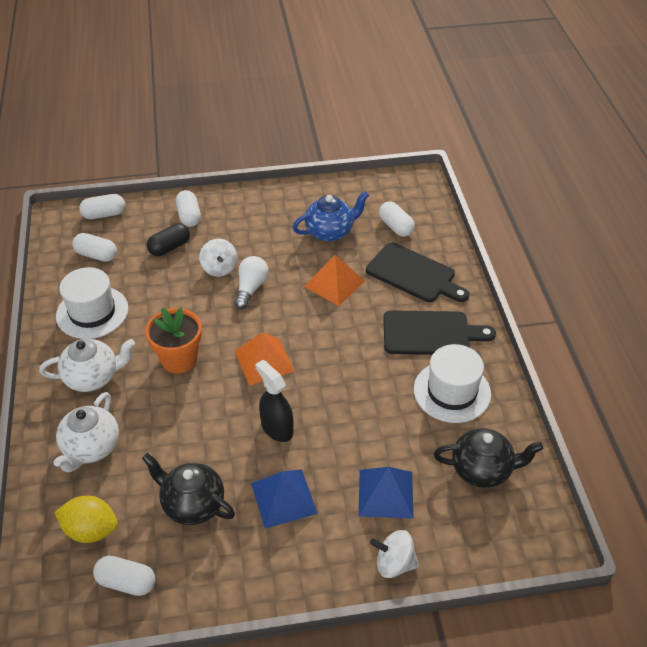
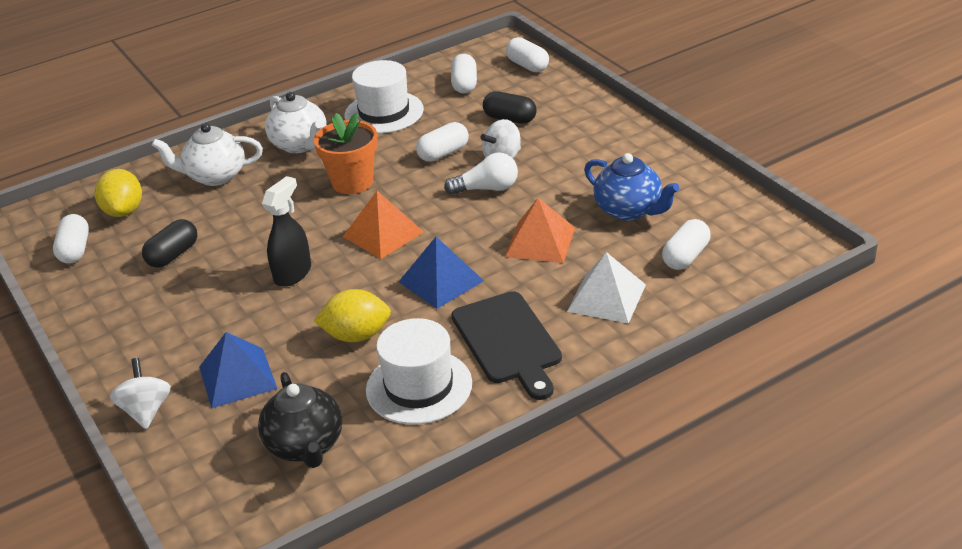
camera: 70 degrees right, 10 degrees down
black teapot [142,453,235,525] -> black capsule [142,219,197,268]
white capsule [176,190,201,227] -> white capsule moved to [416,122,469,162]
blue pyramid [251,469,318,529] -> blue pyramid moved to [399,237,484,309]
black cutting board [366,242,469,302] -> white pyramid [567,252,646,324]
none -> yellow lemon [314,289,391,342]

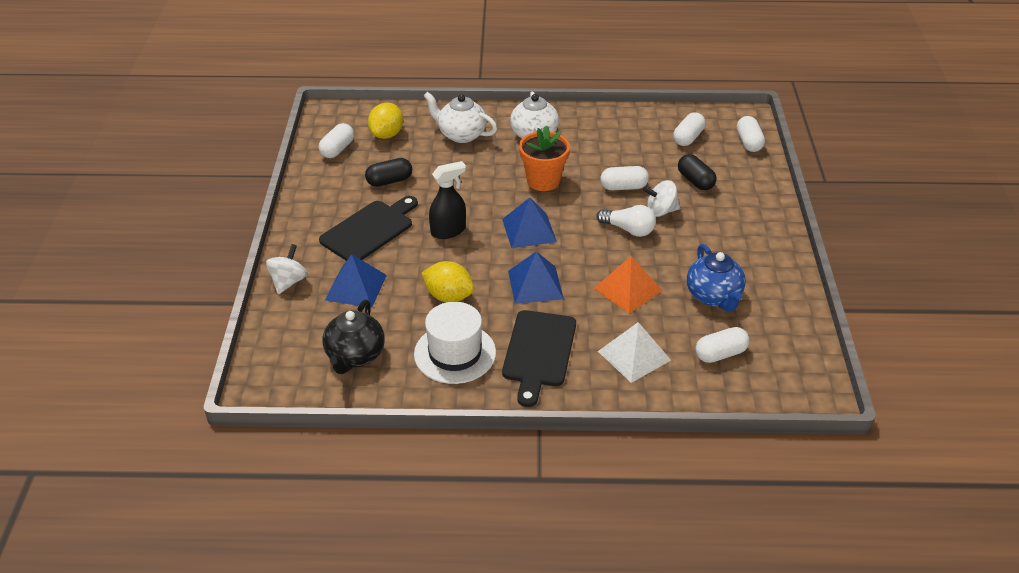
camera: 30 degrees right, 5 degrees up
orange pyramid [343,191,424,259] -> blue pyramid [502,198,557,248]
white hat [345,60,424,133] -> none
none -> black cutting board [319,196,418,261]

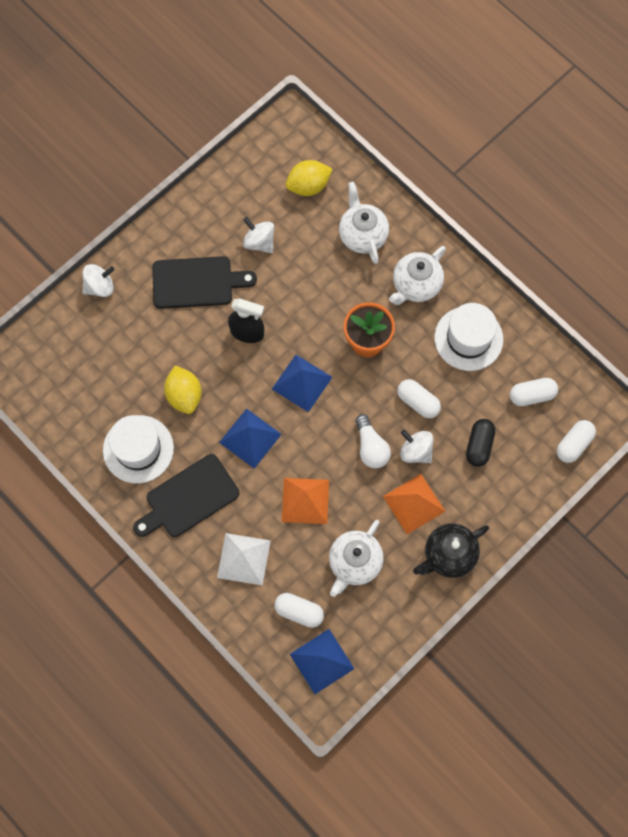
camera: 45 degrees right, 30 degrees up
white capsule [319,123,354,158] -> none
black teapot [323,300,385,374] -> black teapot moved to [413,523,489,578]
blue pyramid [325,254,387,308] -> blue pyramid moved to [290,629,354,694]
black capsule [365,158,412,187] -> white spinning top [243,217,274,253]
blue teapot [687,244,746,312] -> white teapot [329,520,384,597]
none -> orange pyramid [383,474,445,534]
none -> white hat [434,303,503,371]

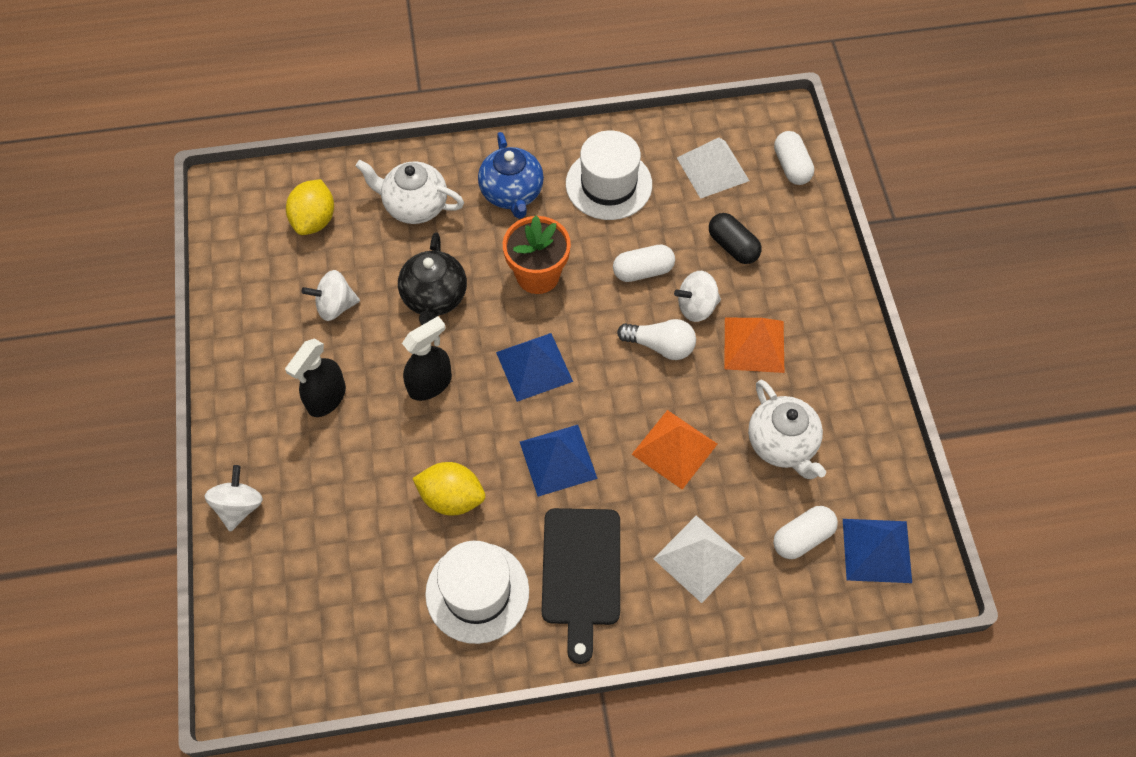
camera: 55 degrees left, 10 degrees down
black cutting board [152,256,257,309] -> black spray bottle [285,338,346,417]
white teapot [389,246,446,305] -> blue teapot [478,132,544,219]
black teapot [413,523,489,578] -> black teapot moved to [398,233,467,325]
white capsule [510,378,558,406] -> white pyramid [677,137,749,199]

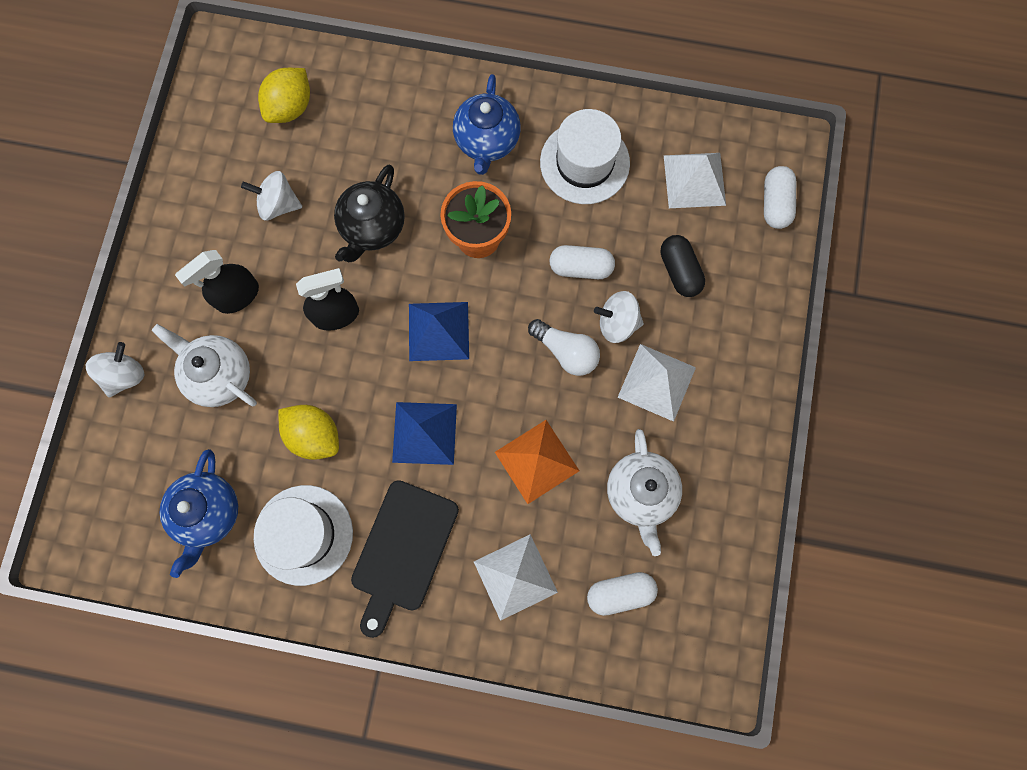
camera: 20 degrees right, 15 degrees up
white teapot [356,160,464,224] -> white teapot moved to [152,324,257,407]
orange pyramid [724,318,784,373] -> white pyramid [618,344,696,422]
blue pyramid [843,519,912,583] -> none
none -> blue teapot [159,449,238,578]

